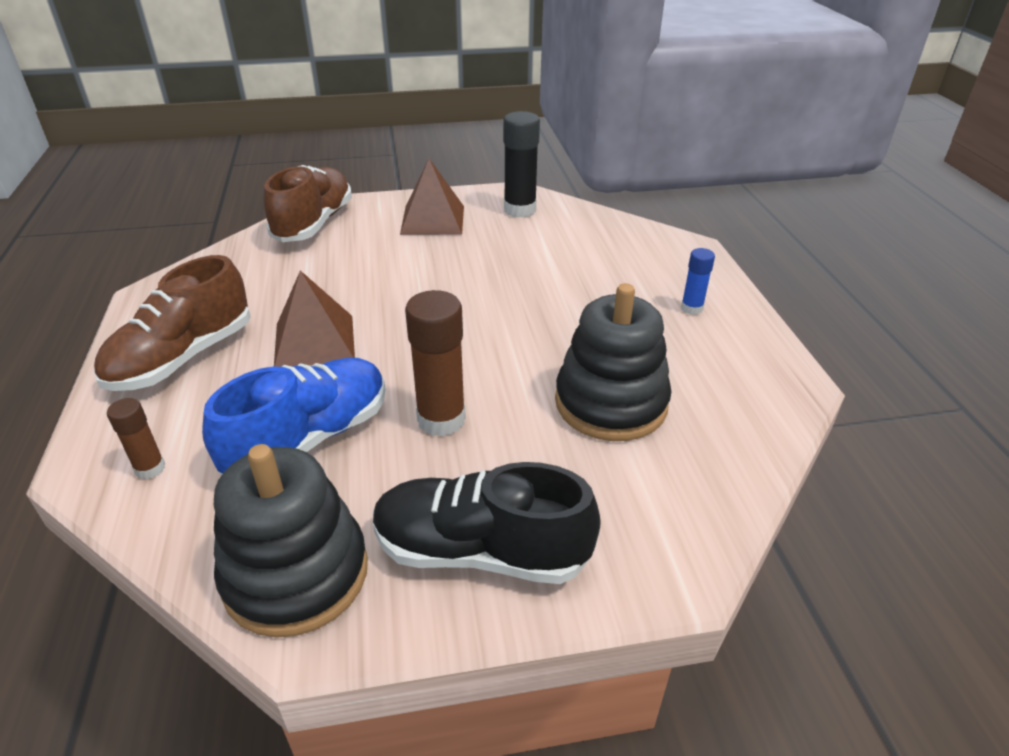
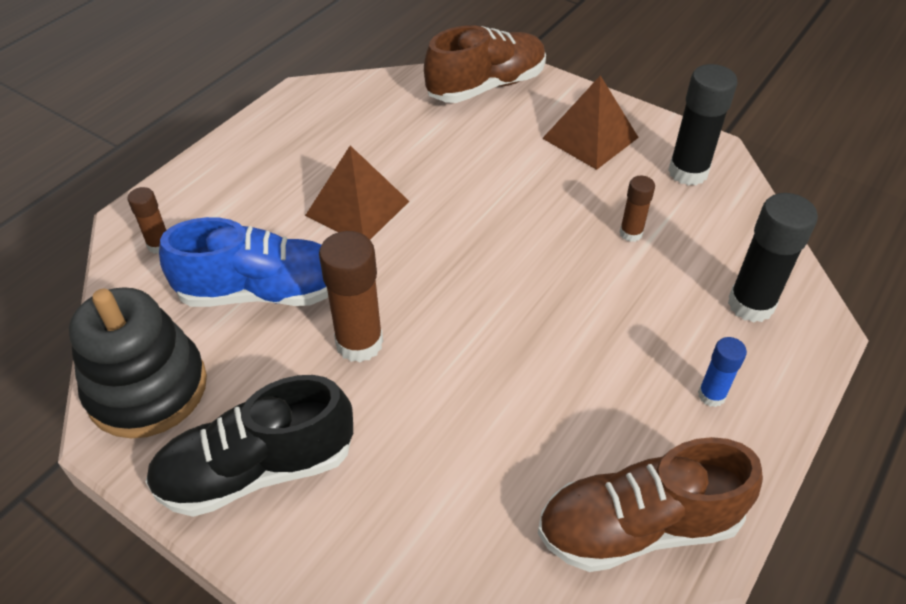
camera: 45 degrees right, 10 degrees up
brown shoe [94,255,251,391] -> brown shoe moved to [538,437,763,572]
black shoe [373,462,601,584] -> black shoe turned 75 degrees counterclockwise [145,375,353,517]
black stacking toy [555,283,671,441] -> none
none -> brown glue stick [619,176,655,242]
none -> black glue stick [728,193,818,323]

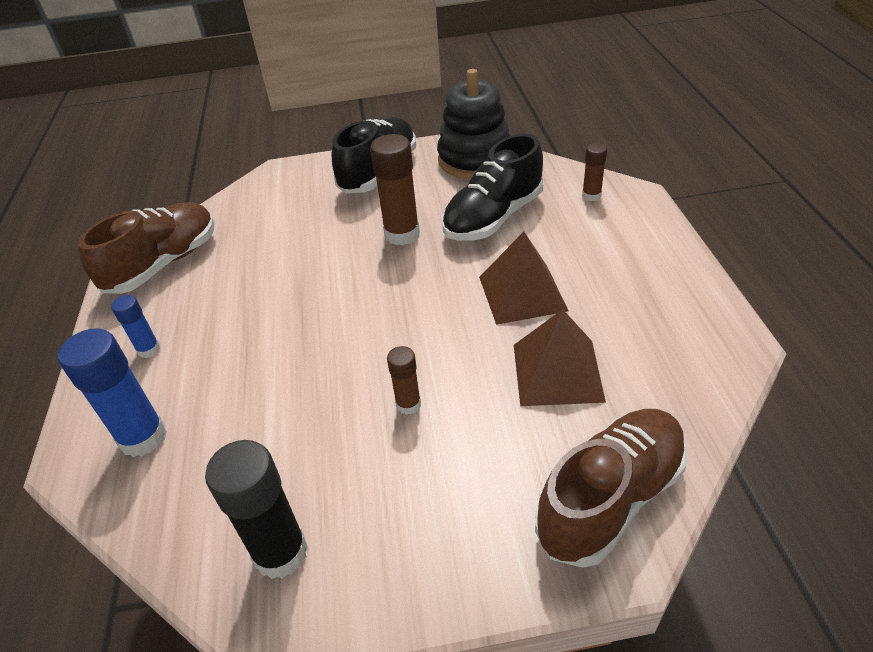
camera: 140 degrees right, 5 degrees down
blue shoe [159,217,328,307] -> black shoe [442,134,543,241]
brown shoe [424,25,546,103] -> brown shoe turned 150 degrees counterclockwise [535,409,687,568]
brown pyramid [542,75,639,170] -> brown pyramid moved to [514,309,606,406]
brown glue stick [619,176,655,242] -> brown glue stick moved to [387,346,421,415]
black glue stick [728,193,818,323] -> blue glue stick [58,328,167,457]

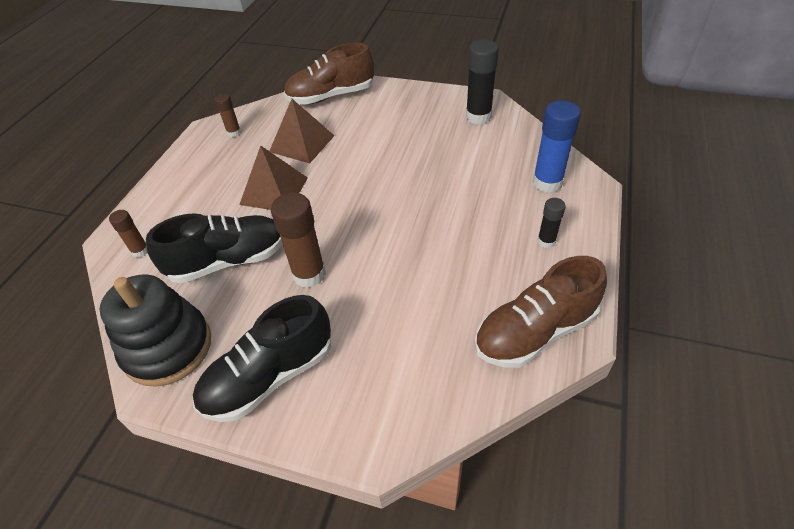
camera: 155 degrees left, 5 degrees up
blue glue stick [111,295,160,358] -> black glue stick [538,198,566,248]
brown glue stick [387,346,421,415] -> brown glue stick moved to [215,93,241,137]

